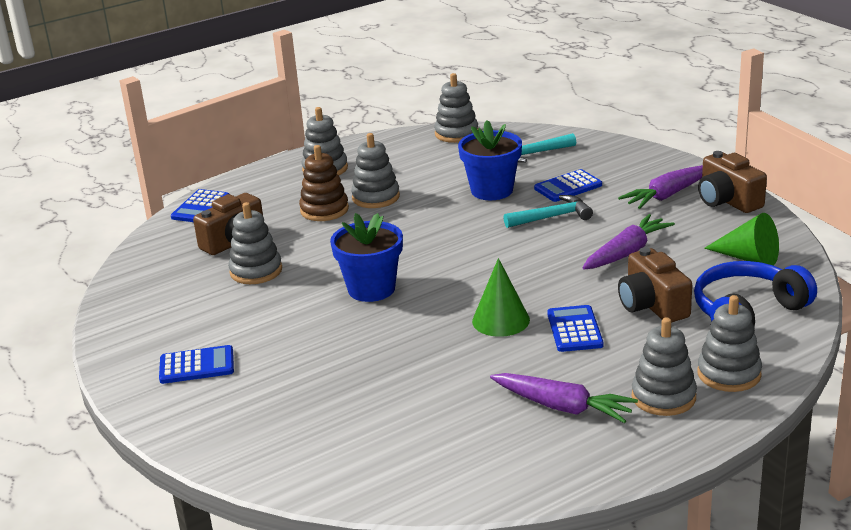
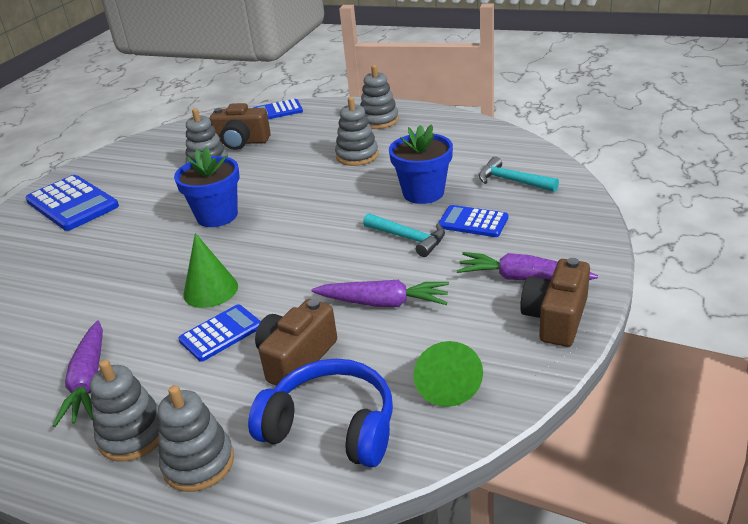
camera: 55 degrees right, 5 degrees up
blue calculator [159,345,234,384] -> blue calculator [26,175,119,231], size x1.67
brown stacking toy [299,145,349,221] -> none
grey stacking toy [434,73,478,143] -> none

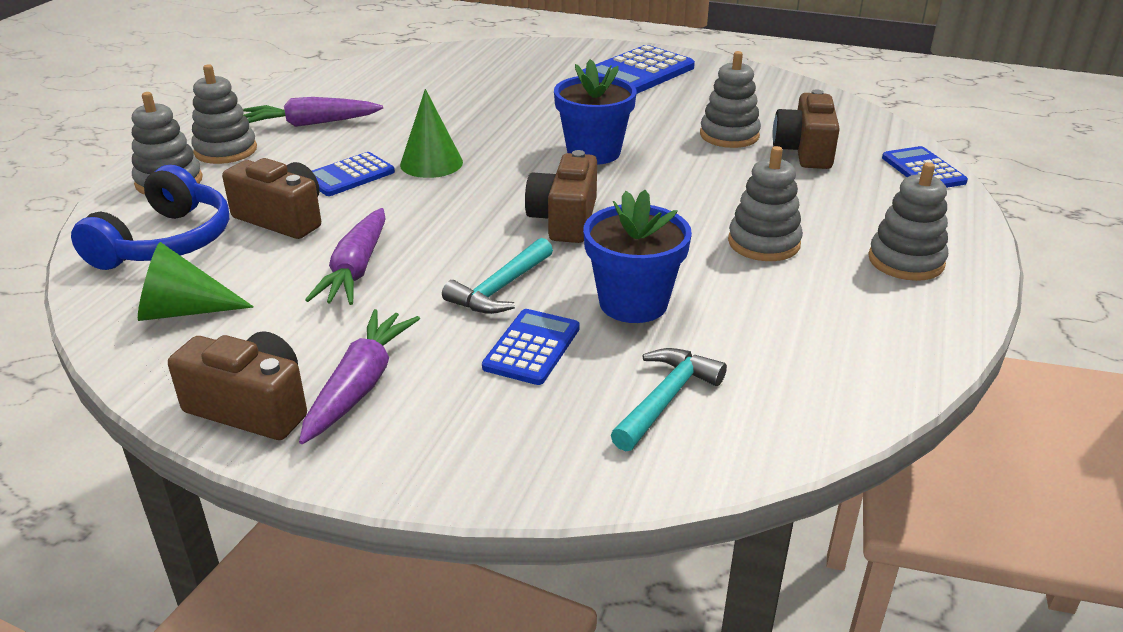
camera: 85 degrees right, 0 degrees up
blue calculator [178,304,261,362] -> blue calculator turned 90 degrees clockwise [312,152,395,196]
none -> brown camera [525,150,597,243]

